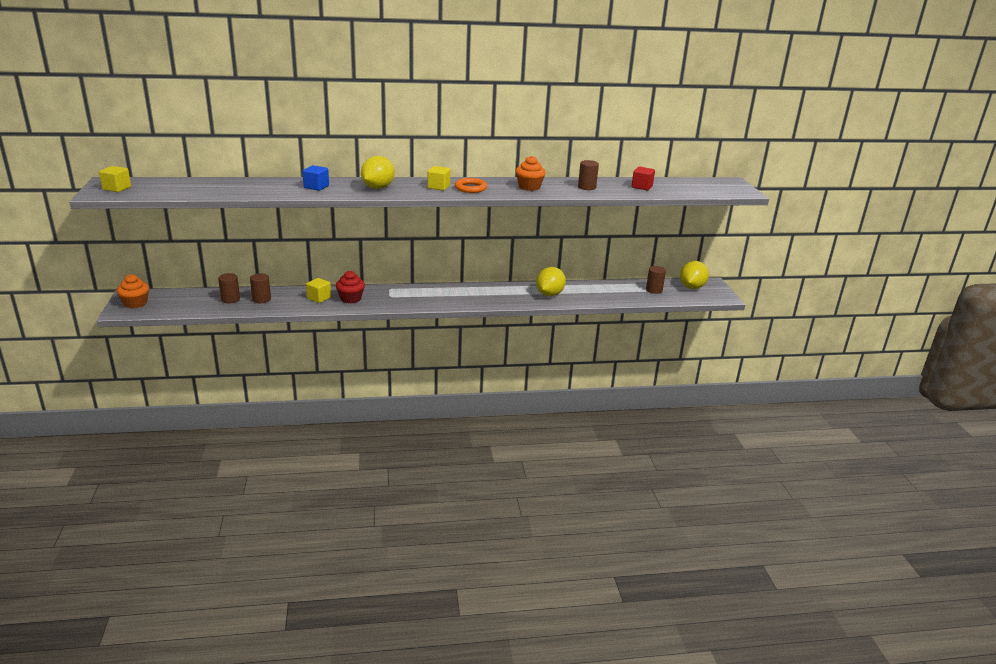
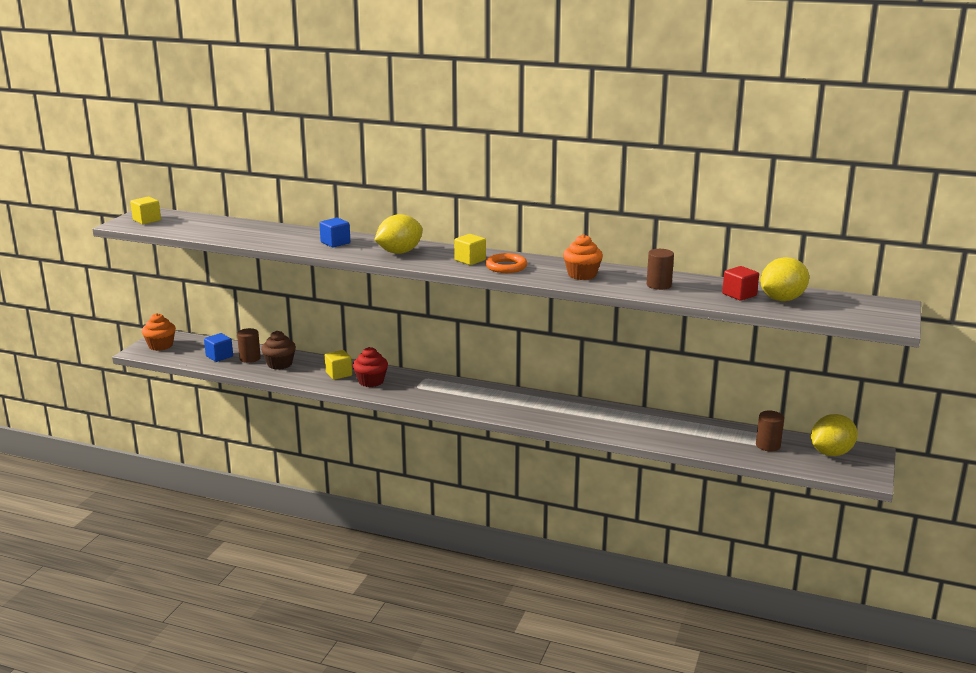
camera: 30 degrees right, 5 degrees down
brown cylinder [250,273,271,303] -> brown cupcake [261,331,296,370]
yellow lemon [536,267,566,296] -> yellow lemon moved to [760,257,809,301]
none -> blue cube [204,333,233,362]

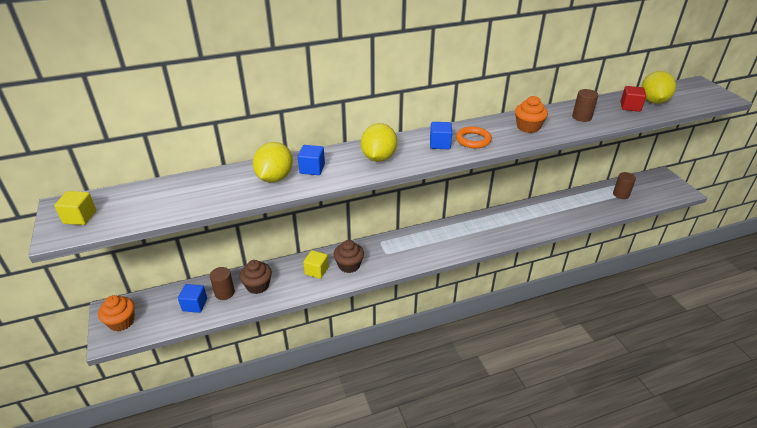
camera: 40 degrees left, 15 degrees up
red cupcake [353,347,388,387] -> brown cupcake [334,240,364,273]
yellow cube [454,234,486,265] -> blue cube [430,122,452,149]
yellow lemon [811,414,858,456] -> yellow lemon moved to [253,142,293,182]

